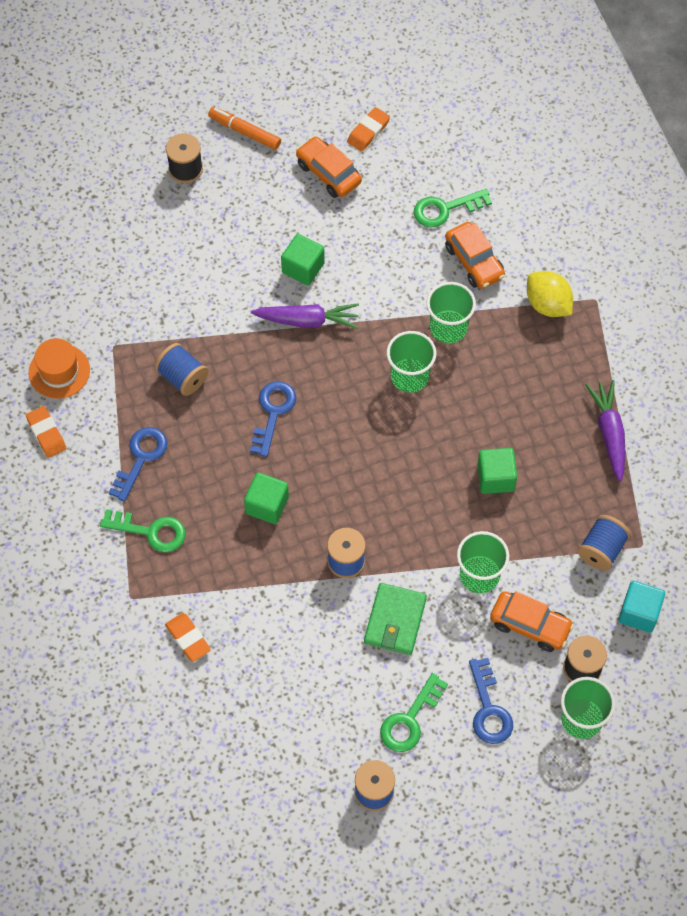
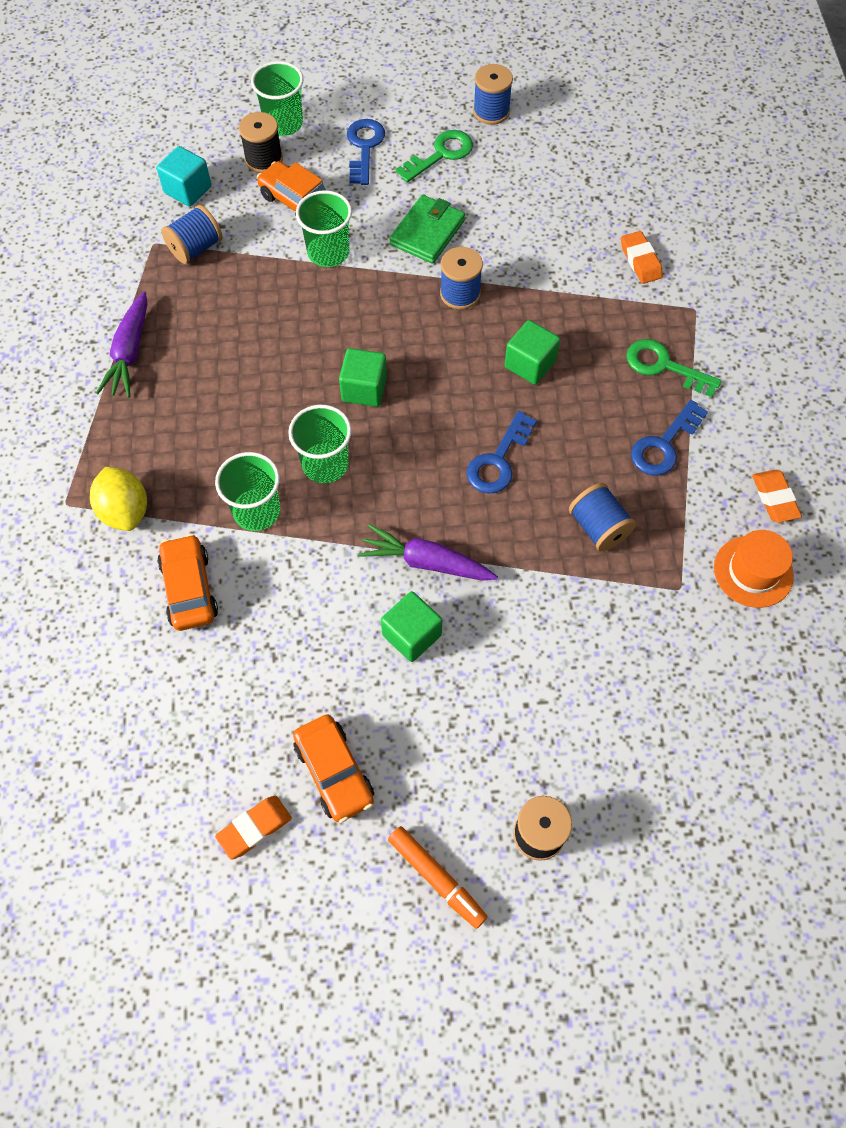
camera: 165 degrees left, 0 degrees up
green key [414,189,492,227] -> none
green cube [477,448,517,494] -> green cube moved to [339,348,387,407]

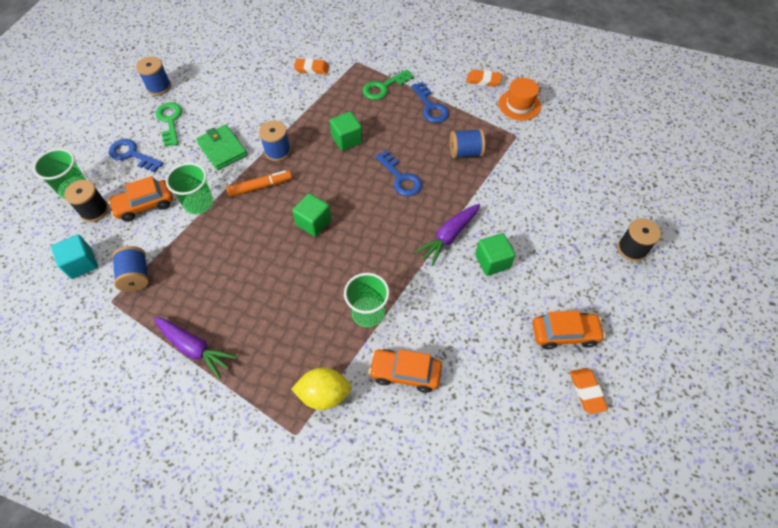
camera: 65 degrees left, 5 degrees down
green cup [288,405,352,483] -> none
orange marker [388,826,488,929] -> orange marker moved to [226,170,292,197]

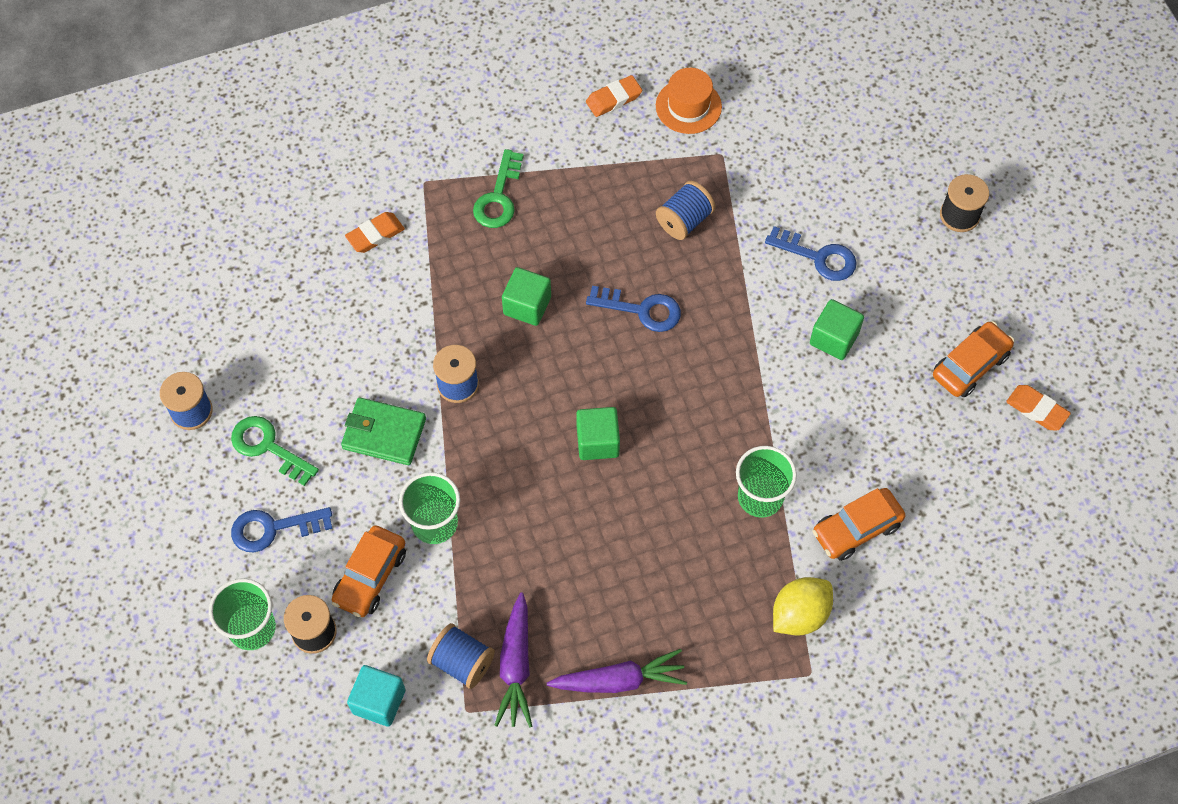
camera: 40 degrees left, 5 degrees up
orange marker [226,170,292,197] -> none
blue key [411,82,449,123] -> blue key moved to [765,226,857,281]
purple carrot [414,204,480,266] -> purple carrot moved to [494,593,533,728]

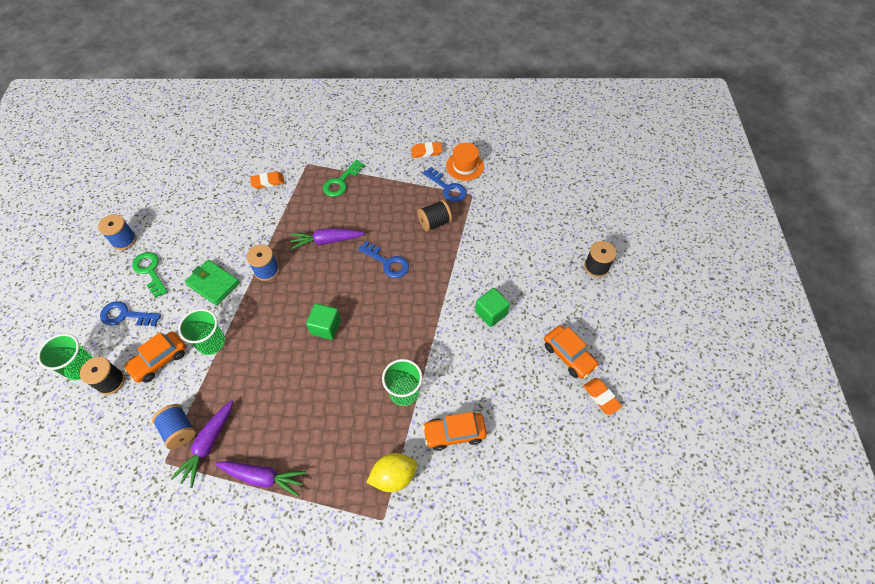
camera: 20 degrees right, 5 degrees down
turquoise cube [347,665,405,727] -> none
green cube [502,267,551,326] -> purple carrot [290,228,365,250]
blue spool [656,181,716,240] -> black spool [417,200,452,232]
blue key [765,226,857,281] -> blue key moved to [423,167,467,202]
orange car [933,321,1014,397] -> orange car turned 75 degrees clockwise [544,326,599,379]

